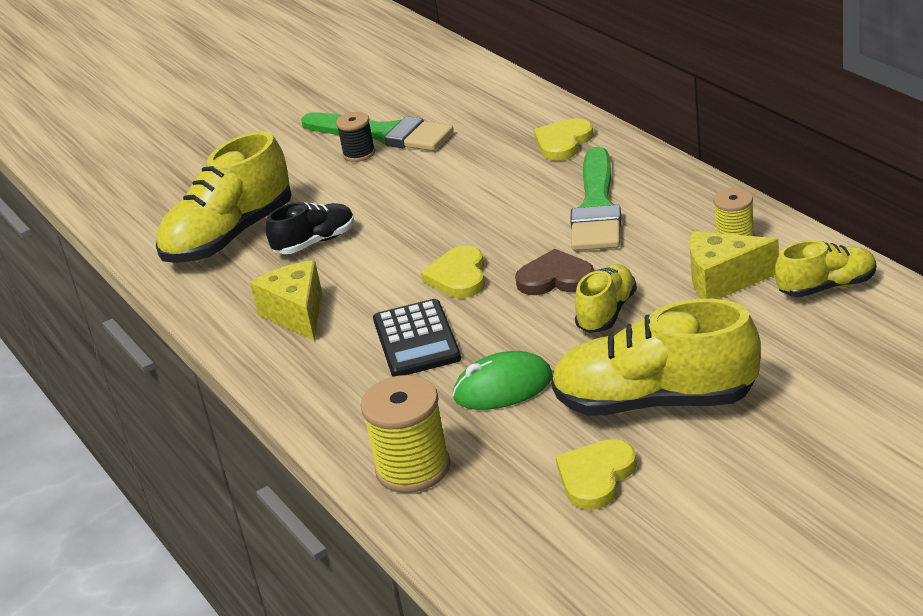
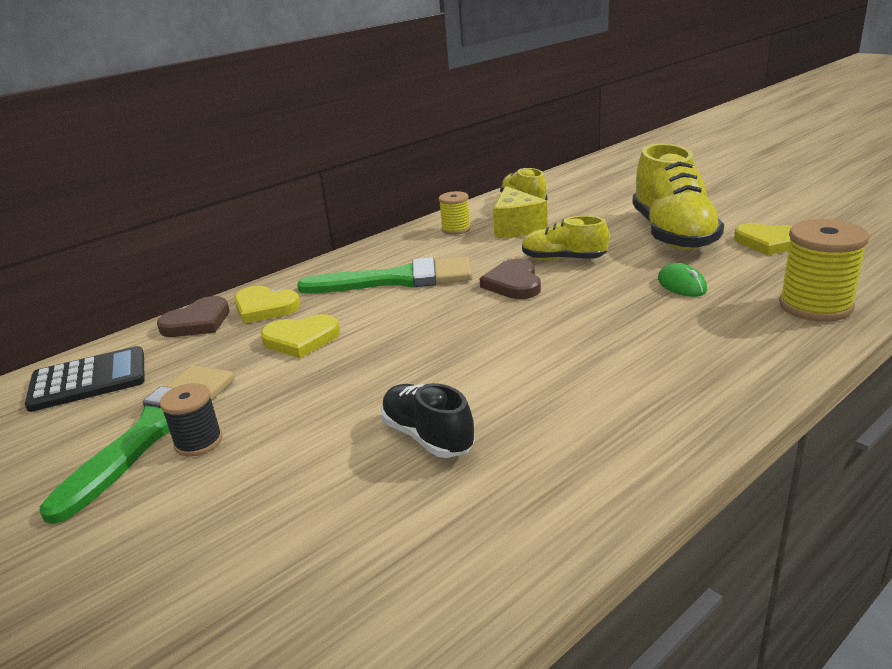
camera: 100 degrees left, 5 degrees down
yellow shoe [156,131,292,263] -> none
yellow cheese [250,260,322,340] -> none
black calculator [373,299,461,377] -> black calculator moved to [25,346,145,412]
yellow heart [420,246,485,298] -> yellow heart moved to [260,314,340,358]
green mouse [452,351,553,410] -> green mouse [658,263,707,297], size x0.66
none -> brown heart [157,296,229,337]

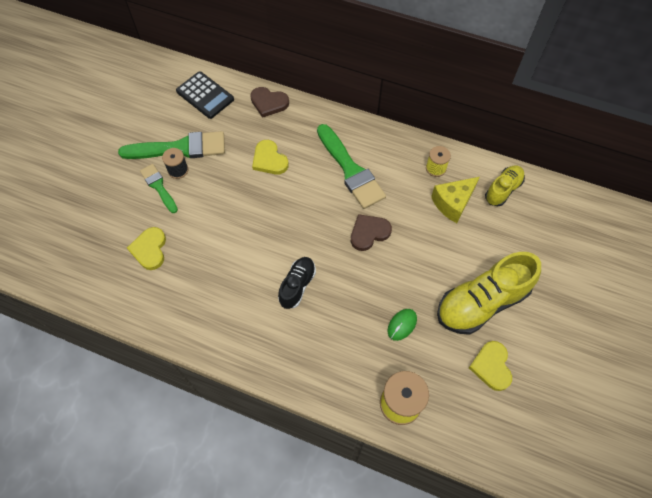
camera: 60 degrees right, 35 degrees up
yellow heart [234,286,300,324] -> yellow heart moved to [127,227,166,270]
black shoe [381,383,475,458] -> black shoe moved to [278,257,316,309]
yellow shoe [522,216,609,260] -> none
none -> green brush [140,164,178,213]

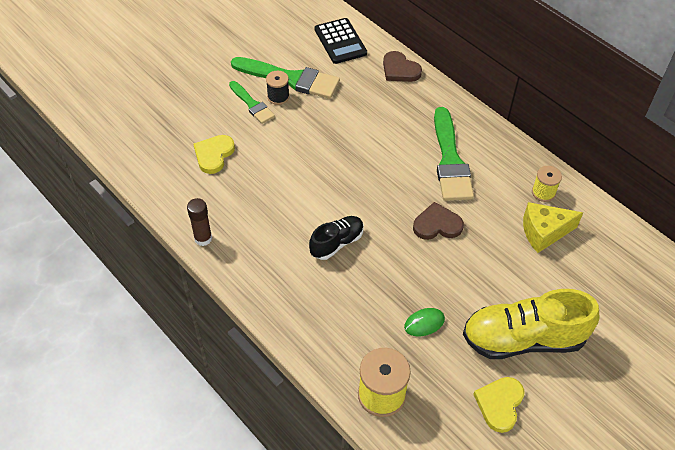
camera: 25 degrees right, 10 degrees down
green brush [140,164,178,213] -> green brush turned 150 degrees clockwise [229,81,275,124]
yellow heart [252,140,289,175] -> none
yellow shoe [485,166,525,206] -> none
none -> brown glue stick [187,198,212,246]

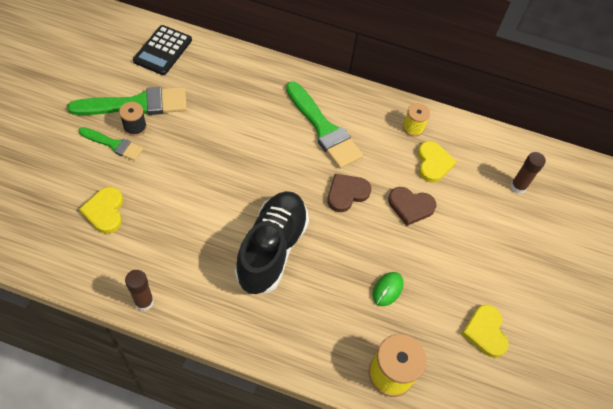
camera: 35 degrees left, 5 degrees up
black shoe [309,216,364,260] -> black shoe [235,191,309,294], size x1.82
black calculator [315,18,367,64] -> black calculator turned 75 degrees clockwise [133,25,192,75]
brown heart [383,51,422,82] -> brown heart moved to [388,187,436,226]
yellow shoe [463,289,599,359] -> none
yellow cheese [523,202,583,253] -> yellow heart [418,141,457,183]
none -> brown glue stick [510,152,546,194]

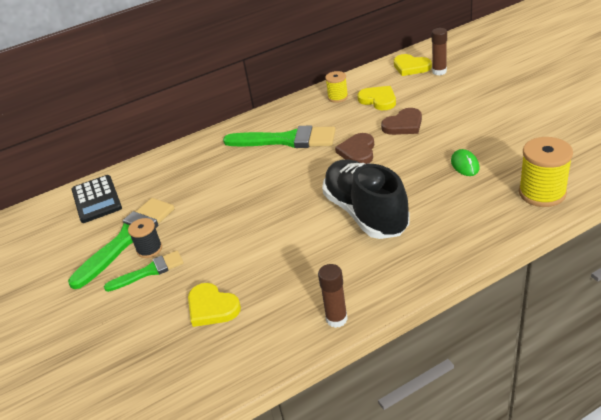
camera: 35 degrees left, 20 degrees down
yellow heart [461,304,509,358] -> yellow heart moved to [394,54,432,76]

